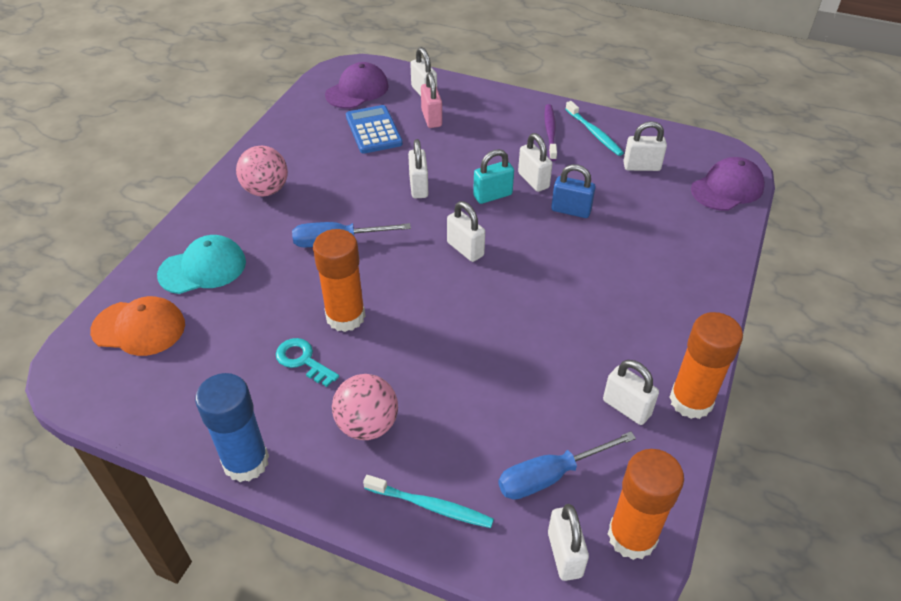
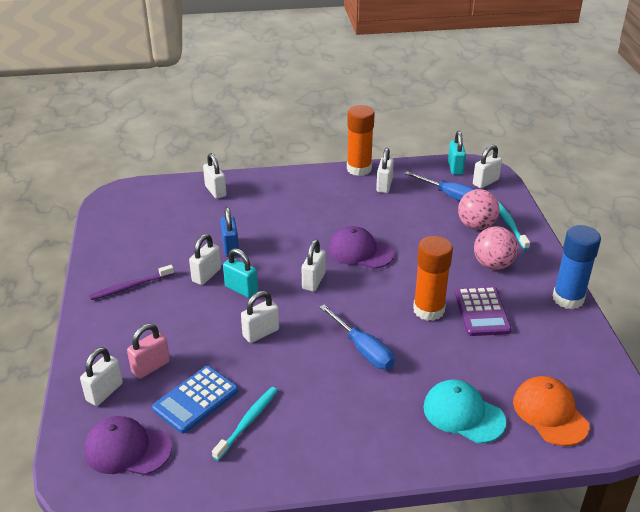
camera: 120 degrees left, 10 degrees down
pink ball [236,146,288,196] -> pink ball moved to [458,189,500,230]
turquoise key [276,338,339,387] -> purple calculator [455,286,512,336]
turquoise toothbrush [565,101,624,156] -> turquoise toothbrush moved to [212,387,278,461]
orange glue stick [608,449,684,560] -> turquoise padlock [448,131,466,175]
white padlock [623,121,667,171] -> white padlock moved to [203,153,227,199]
purple cap [691,157,765,211] -> purple cap moved to [328,226,394,269]

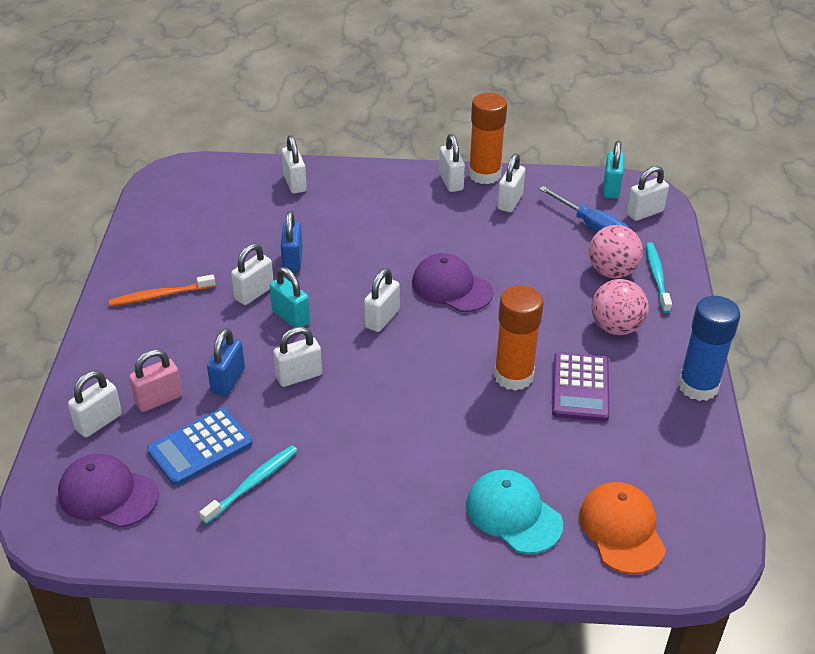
camera: 10 degrees right, 5 degrees up
purple toothbrush [89,265,174,300] -> orange toothbrush [109,274,216,306]
blue screwdriver [319,304,395,369] -> none
none -> blue padlock [207,328,245,396]
none -> white padlock [439,134,465,192]

